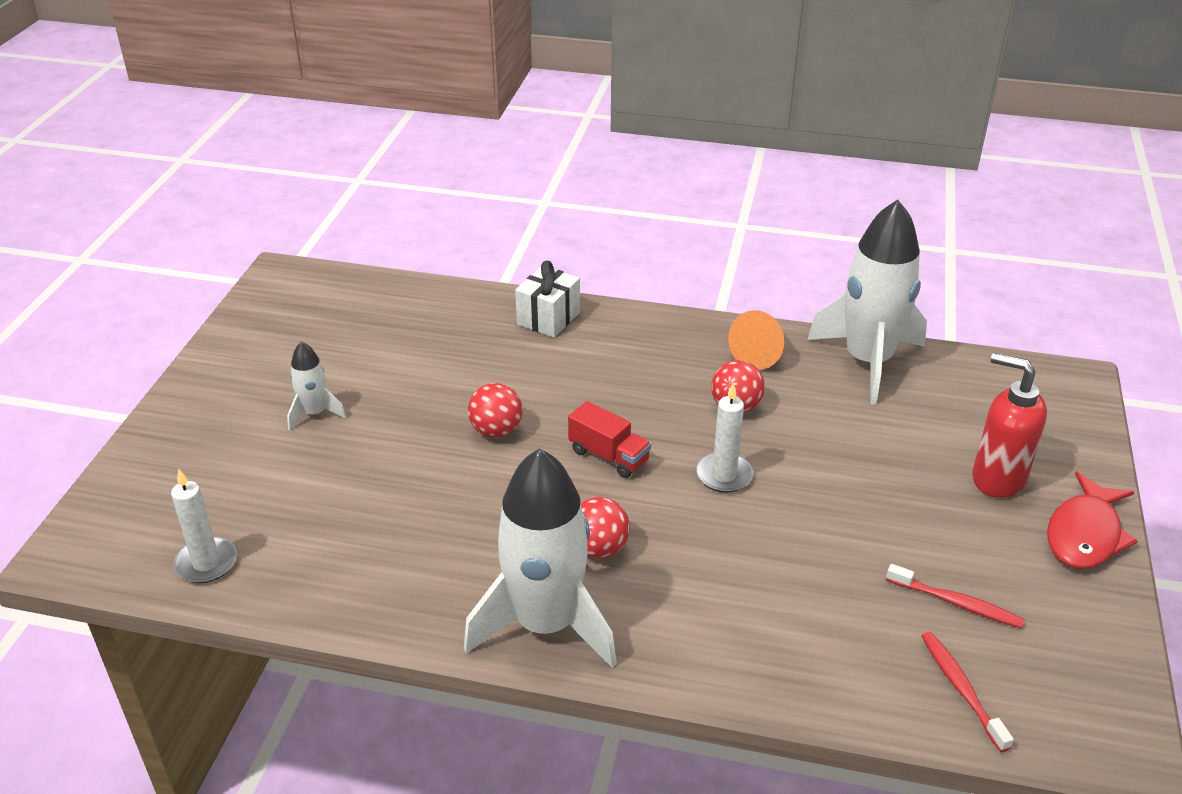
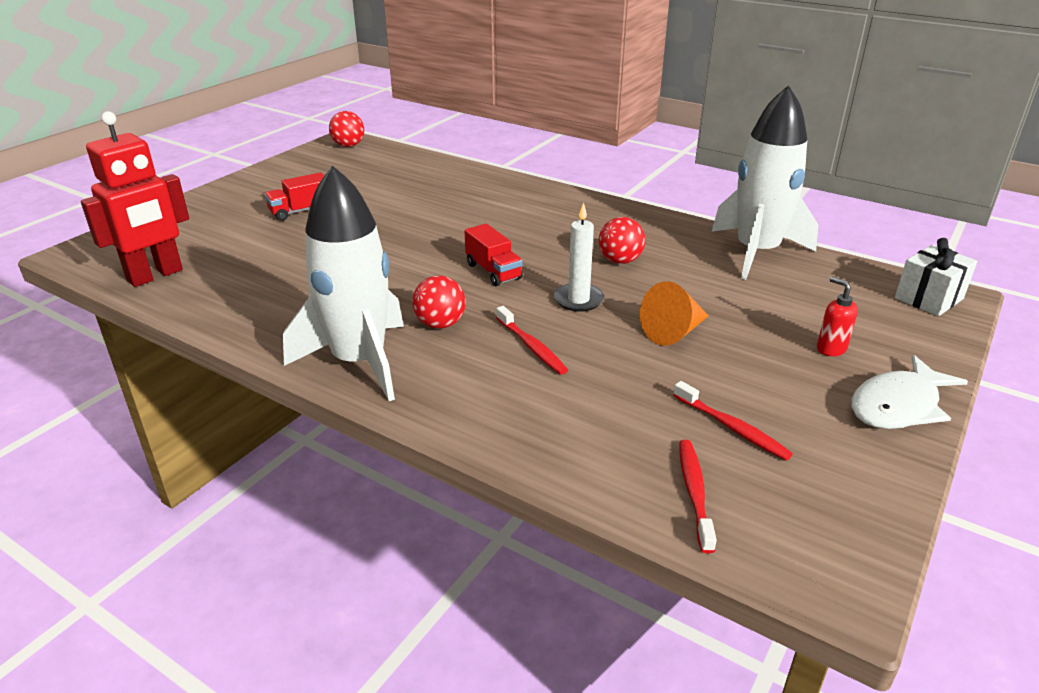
camera: 20 degrees right, 5 degrees down
white candle [171,469,237,583] -> red robot [81,111,189,287]
white rocket [287,341,346,430] -> red truck [264,172,325,221]
red ball [468,383,523,438] -> red ball moved to [329,111,364,147]
white gift [515,261,580,337] -> white gift moved to [895,238,977,316]
orange cone [728,310,784,370] -> orange cone moved to [640,281,709,346]
red soap dispenser [972,353,1047,498] -> red soap dispenser [817,277,858,356], size x0.54
red fish [1047,471,1138,569] -> white fish [851,355,968,429]
none -> red toothbrush [496,306,568,375]

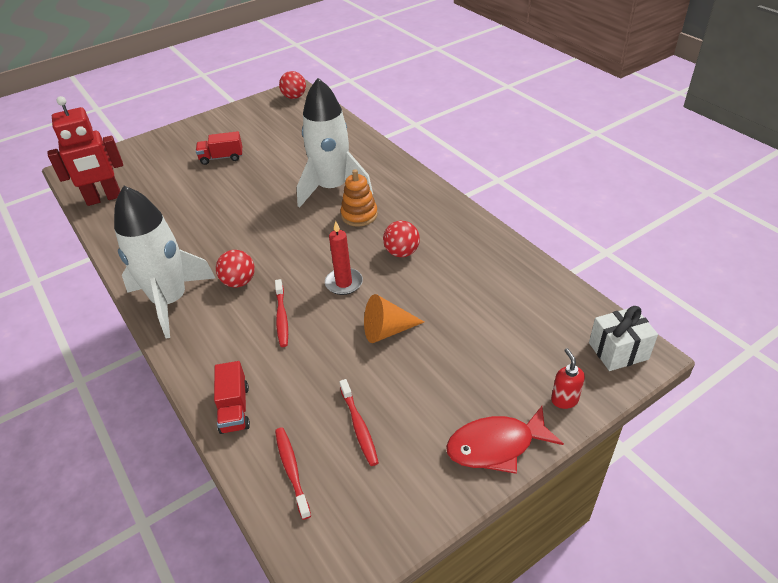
camera: 25 degrees right, 10 degrees up
red truck [464,224,523,286] -> red truck moved to [214,361,250,434]
white candle [554,202,604,312] -> red candle [325,221,363,295]
red toothbrush [679,440,717,554] -> red toothbrush turned 45 degrees counterclockwise [275,427,311,520]
white rocket [712,85,819,280] -> white rocket moved to [297,78,373,208]
red soap dispenser [817,277,858,356] -> red soap dispenser moved to [551,348,585,409]
white fish [851,355,968,429] -> red fish [446,406,564,474]
none -> orange stacking toy [340,169,378,227]

